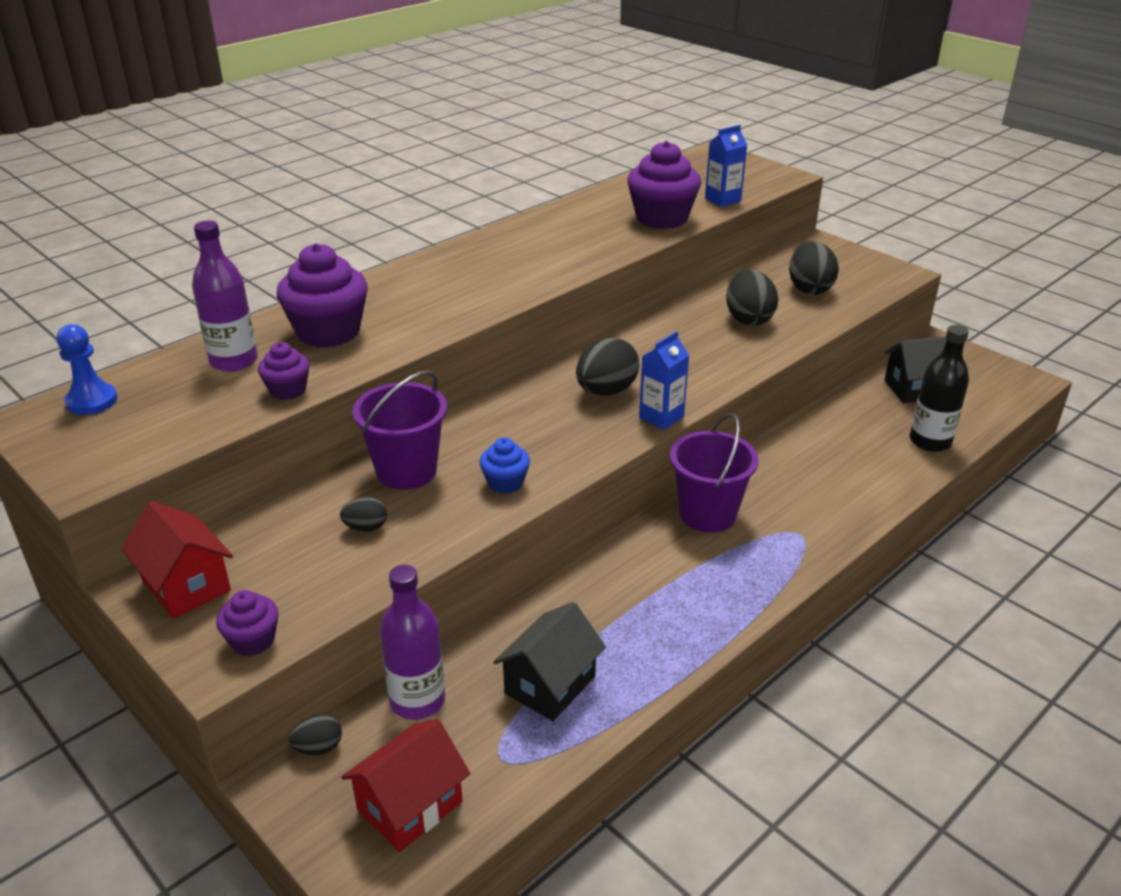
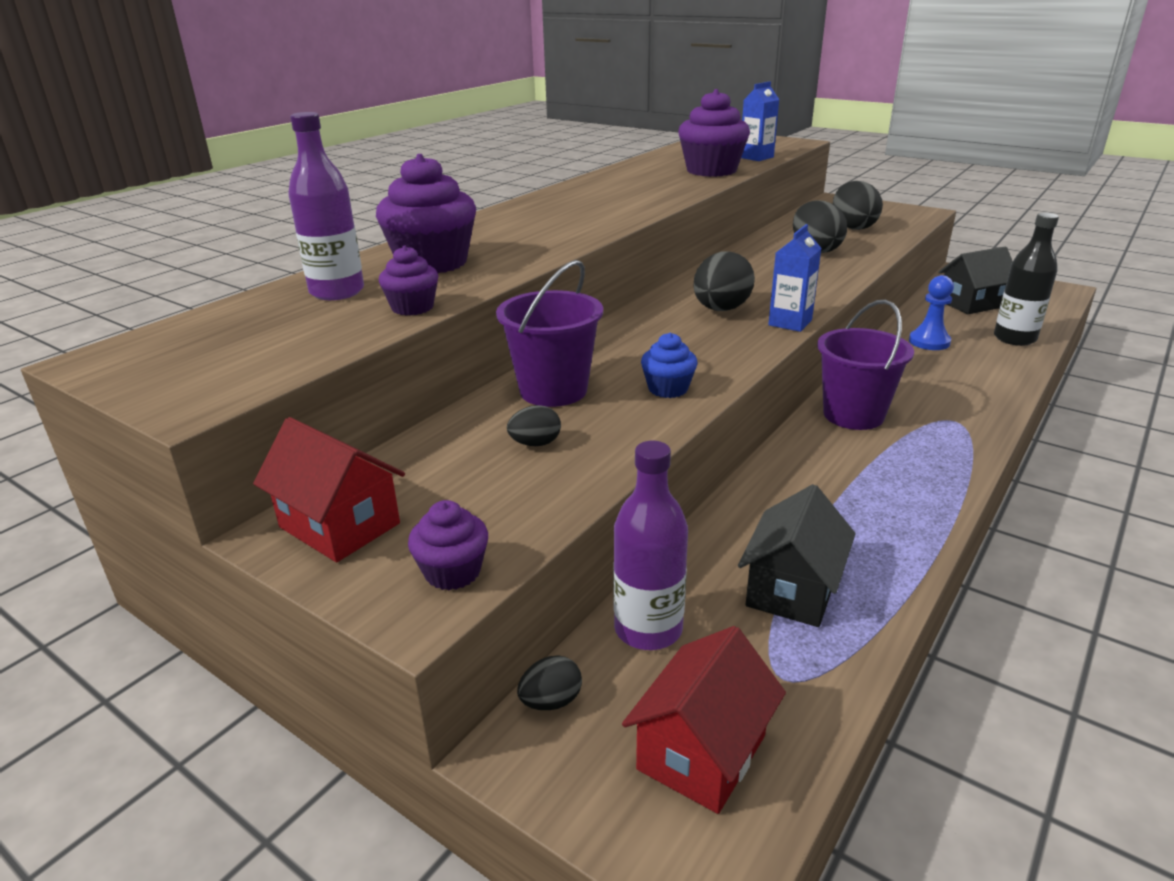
camera: 10 degrees left, 5 degrees down
blue pawn [57,324,117,415] -> blue pawn moved to [909,275,954,350]

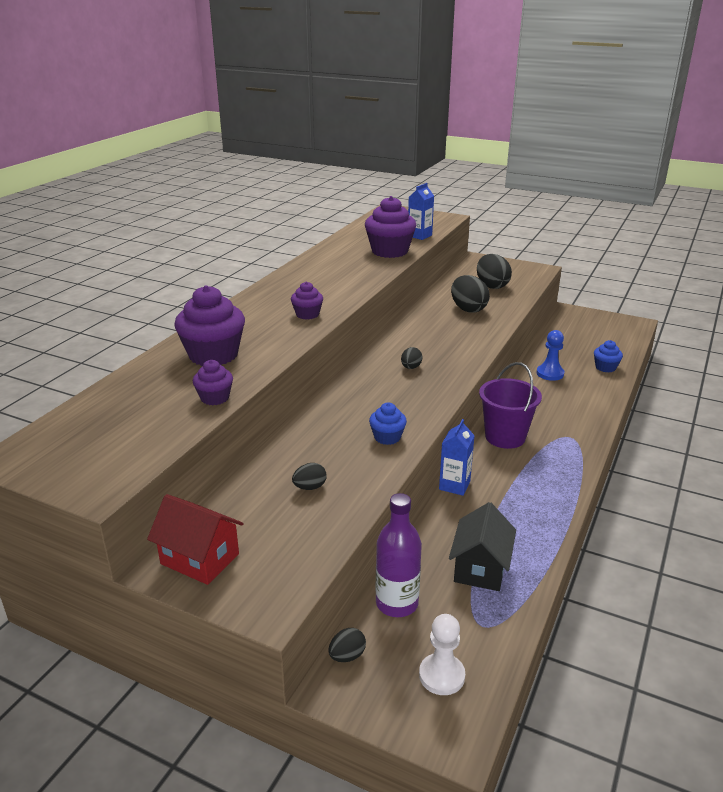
camera: 10 degrees left, 0 degrees up
purple bottle [288,112,364,300] -> none
purple cupcake [408,500,488,590] -> purple cupcake moved to [291,282,323,320]
purple bucket [496,260,603,407] -> none
red house [622,626,786,814] -> white pawn [419,614,465,695]
black egg [694,251,755,311] -> black egg [401,347,423,369], size x0.52
blue carton [768,224,822,332] -> blue carton moved to [439,419,475,496]
black house [938,247,1013,314] -> none
black bottle [994,213,1059,346] -> blue cupcake [594,340,623,372]

